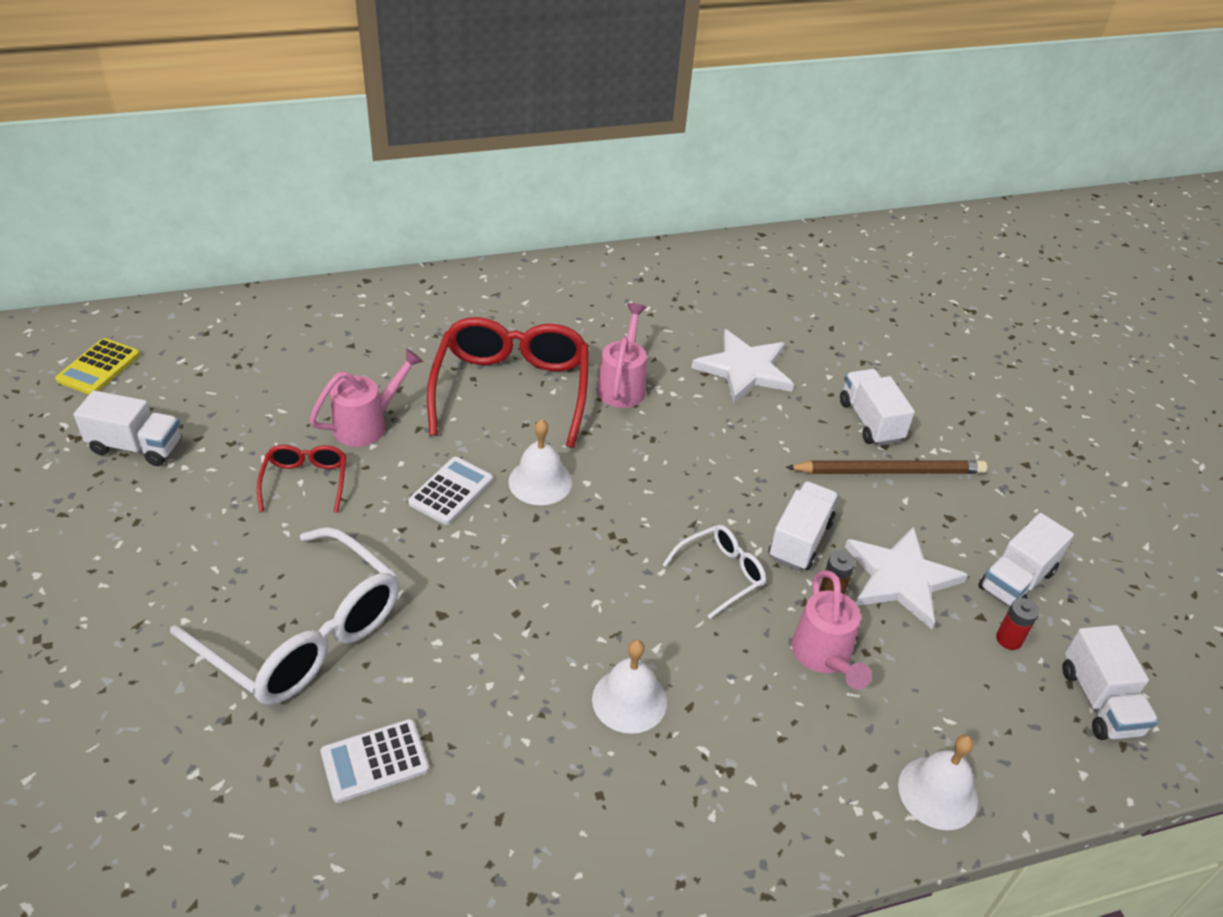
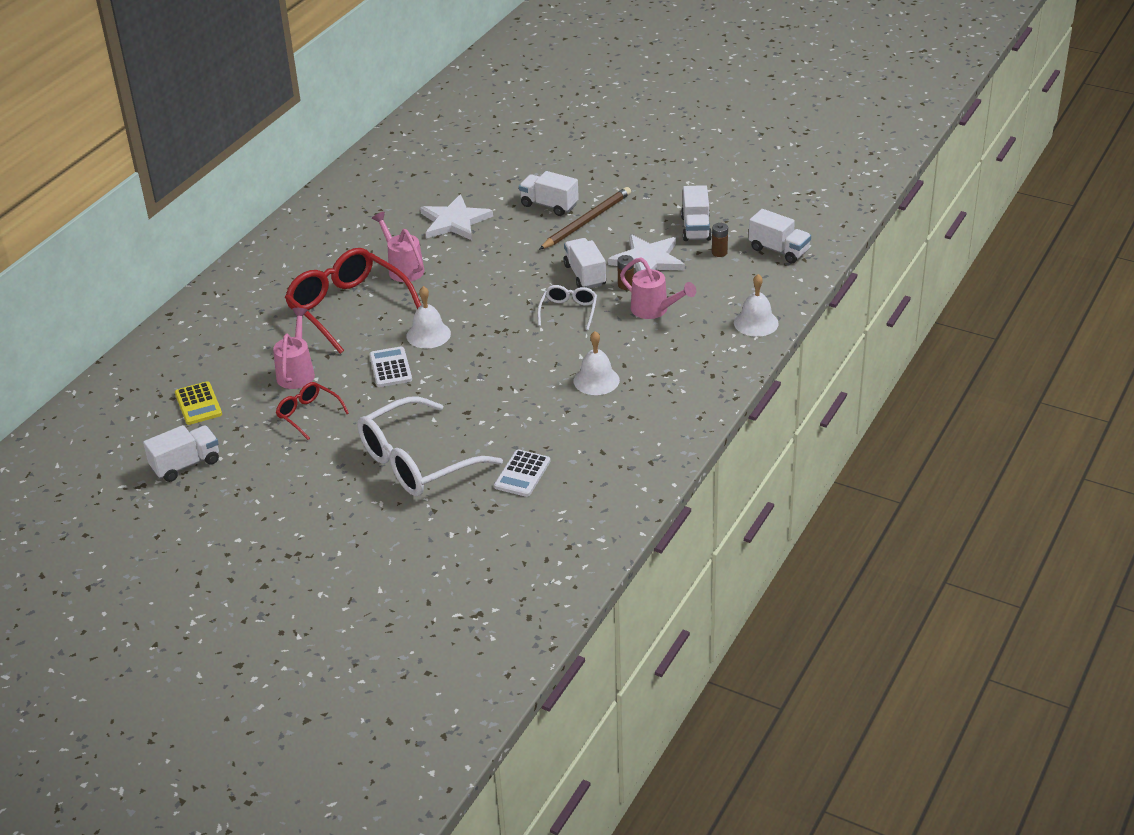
camera: 40 degrees left, 5 degrees down
yellow calculator [55,338,140,394] -> yellow calculator moved to [175,381,222,425]
white glasses [170,527,399,705] -> white glasses turned 150 degrees clockwise [357,397,503,496]
red battery [996,598,1039,650] -> brown battery [712,223,728,257]

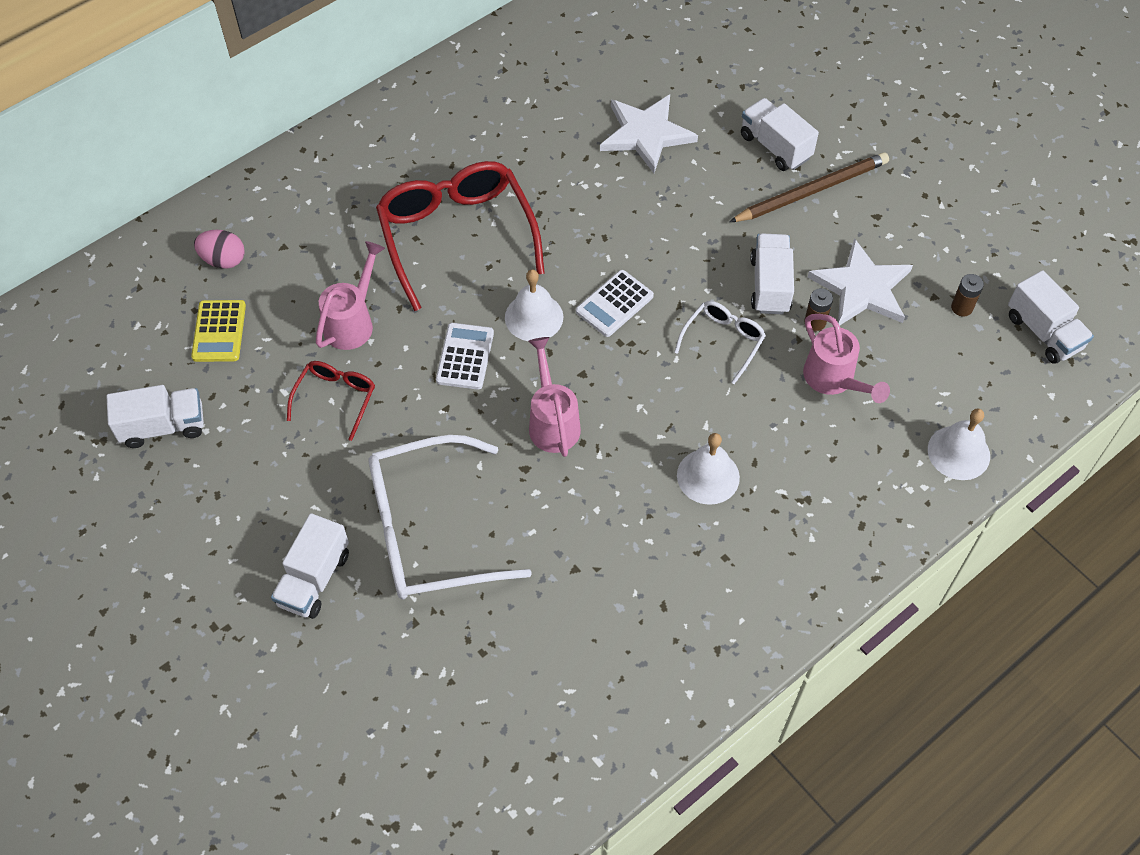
camera: 20 degrees right, 20 degrees up
red glasses [276,382,349,440] -> red glasses turned 45 degrees clockwise [287,361,375,441]
pink watering can [372,212,424,282] -> pink watering can moved to [529,337,581,457]
white calculator [494,449,551,497] -> white calculator moved to [576,270,654,337]
white truck [681,185,712,241] -> white truck moved to [271,513,349,619]
none -> pink egg [194,230,245,269]

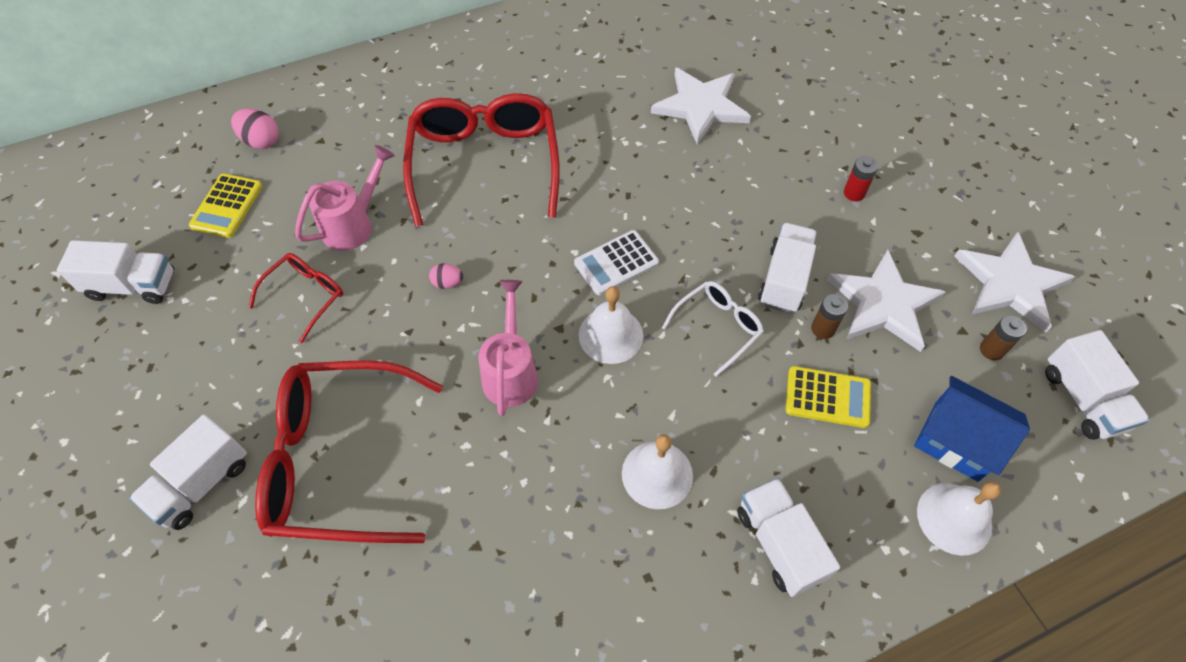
camera: 15 degrees right, 0 degrees up
white glasses [369,435,532,599] -> red glasses [255,360,443,543]
white calculator [436,323,494,390] -> pink egg [429,263,463,289]
white bell [505,269,563,341] -> white bell moved to [579,286,643,364]
brown pencil [729,152,889,222] -> red battery [844,156,878,201]
white truck [741,98,819,171] -> white truck moved to [737,478,840,597]
pink watering can [803,314,890,403] -> yellow calculator [786,366,871,428]
none -> blue house [914,376,1030,482]
none -> white star [955,232,1075,332]

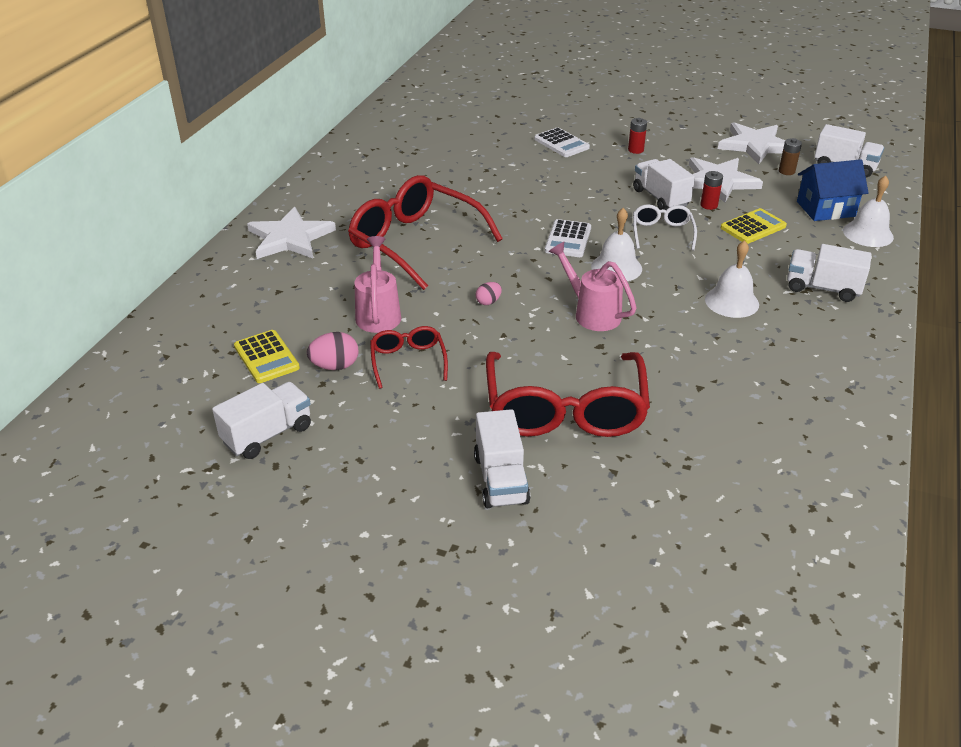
camera: 45 degrees left, 20 degrees down
pink egg [231,108,279,149] -> pink egg moved to [307,332,358,370]
red glasses [255,360,443,543] -> red glasses turned 45 degrees counterclockwise [486,352,650,437]
white star [651,67,751,144] -> white star moved to [247,207,336,259]
brown battery [811,294,848,339] -> red battery [700,171,723,210]
none -> white calculator [534,127,590,157]

